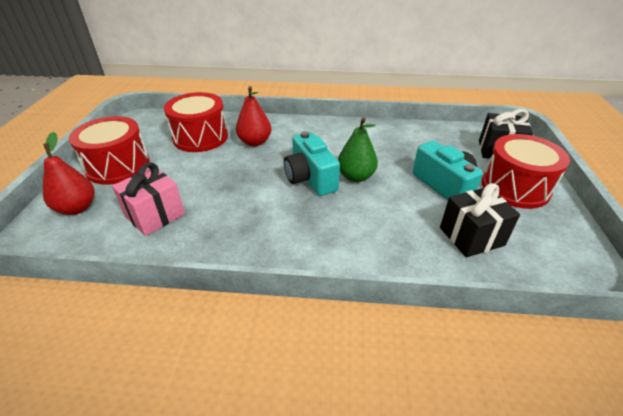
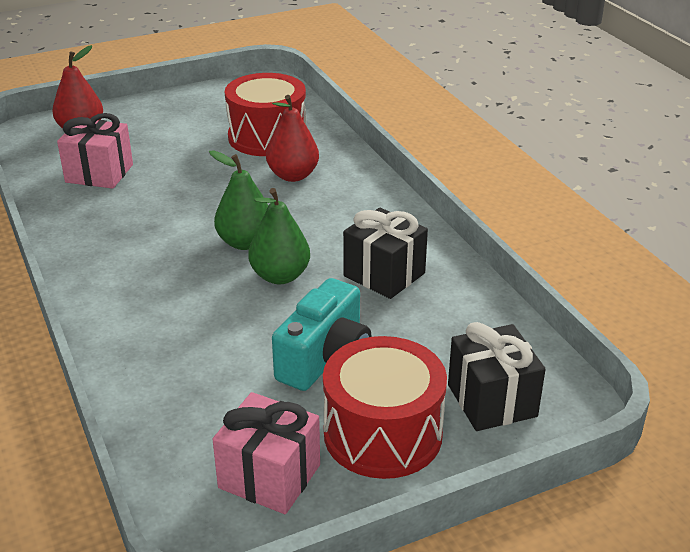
camera: 60 degrees right, 5 degrees down
red drum [69,116,150,185] -> none
turquoise camera [284,131,340,196] -> green pear [209,150,268,250]
black gift [440,183,520,257] -> black gift moved to [343,208,428,299]
none -> pink gift [213,392,320,514]

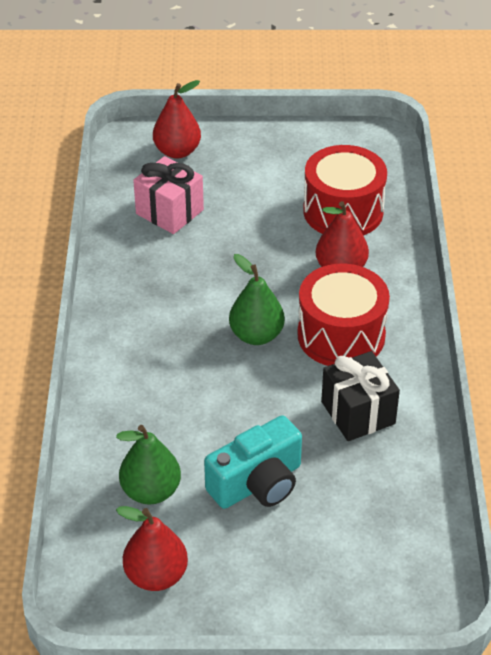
camera: 25 degrees right, 10 degrees up
pink gift [213,392,320,514] -> red pear [116,506,188,591]
green pear [248,188,310,284] -> green pear moved to [116,425,181,505]
red drum [323,336,447,479] -> red drum moved to [297,264,390,366]
black gift [448,322,546,431] -> none

